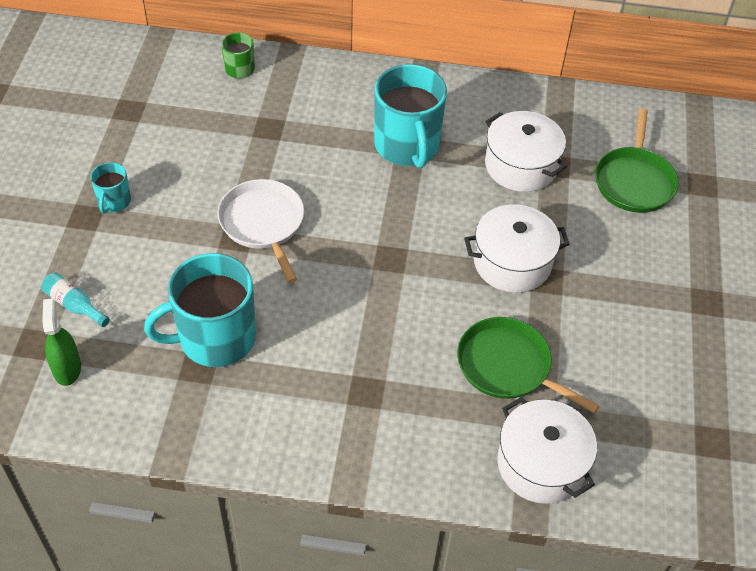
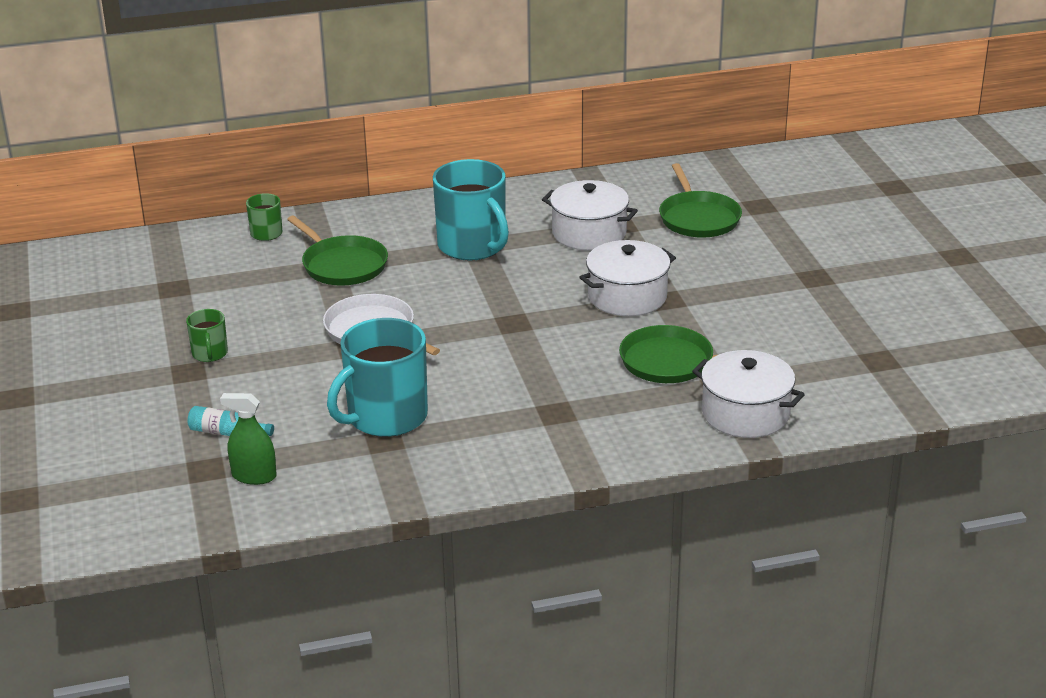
camera: 20 degrees left, 20 degrees down
green spray bottle [42,298,81,386] -> green spray bottle turned 45 degrees counterclockwise [220,393,277,485]
turquoise mug [90,162,131,214] -> green mug [186,309,228,362]
none -> green pan [287,216,388,286]

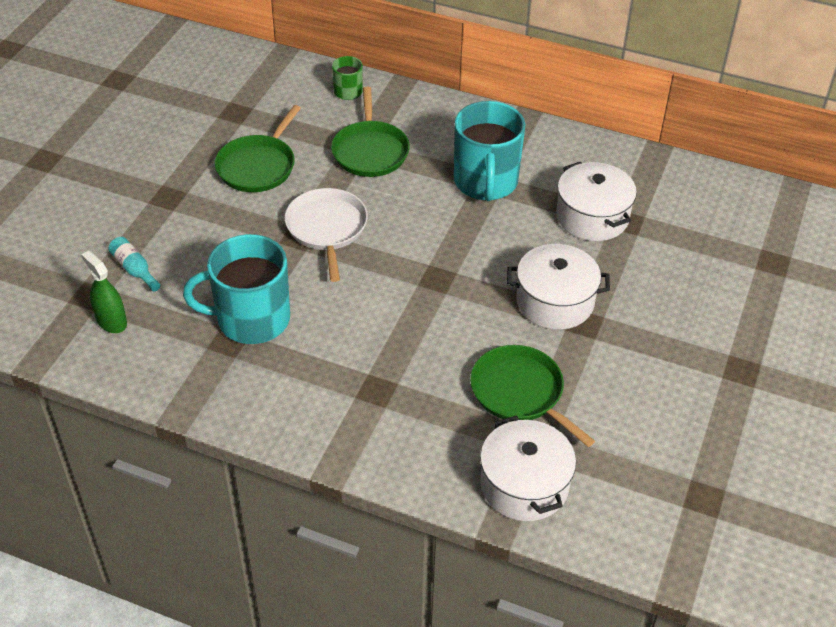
camera: 35 degrees right, 15 degrees up
green mug [186,309,228,362] -> none
green pan [659,163,742,238] -> green pan moved to [215,105,301,192]

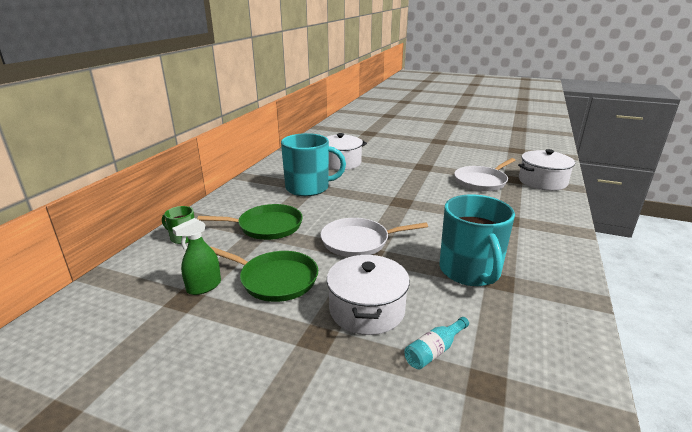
camera: 90 degrees left, 20 degrees down
green spray bottle [81,251,127,333] -> green spray bottle moved to [172,218,221,295]
green pan [470,345,595,447] -> white pan [454,158,515,191]
white pot [507,244,610,330] -> white pot moved to [327,255,410,335]

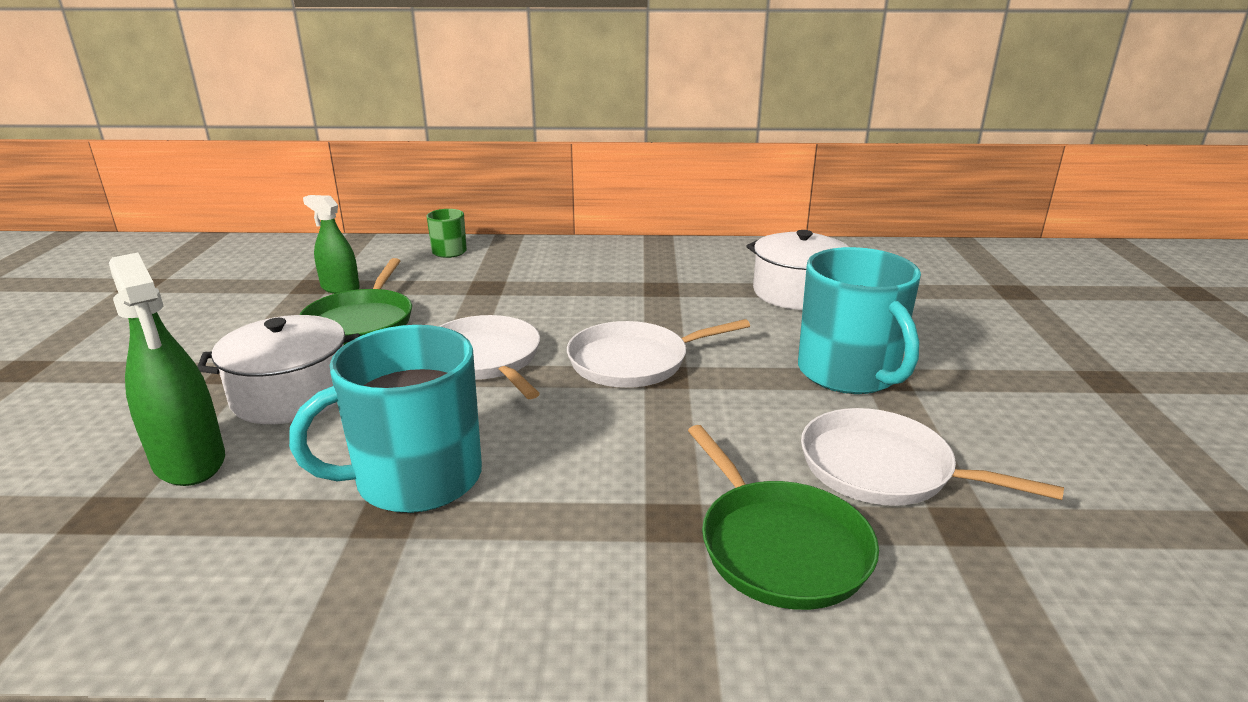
camera: 70 degrees right, 0 degrees up
green pan [197,204,303,240] -> green pan moved to [688,425,879,610]
turquoise mug [281,133,346,196] -> turquoise mug moved to [798,247,921,394]
turquoise bottle [405,317,469,369] -> green spray bottle [109,253,225,486]
white pot [518,149,575,191] -> none
none -> white pan [567,319,750,388]

